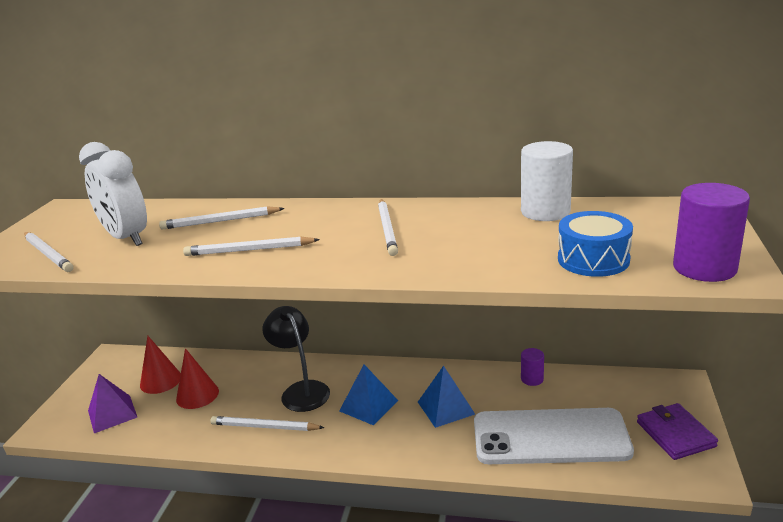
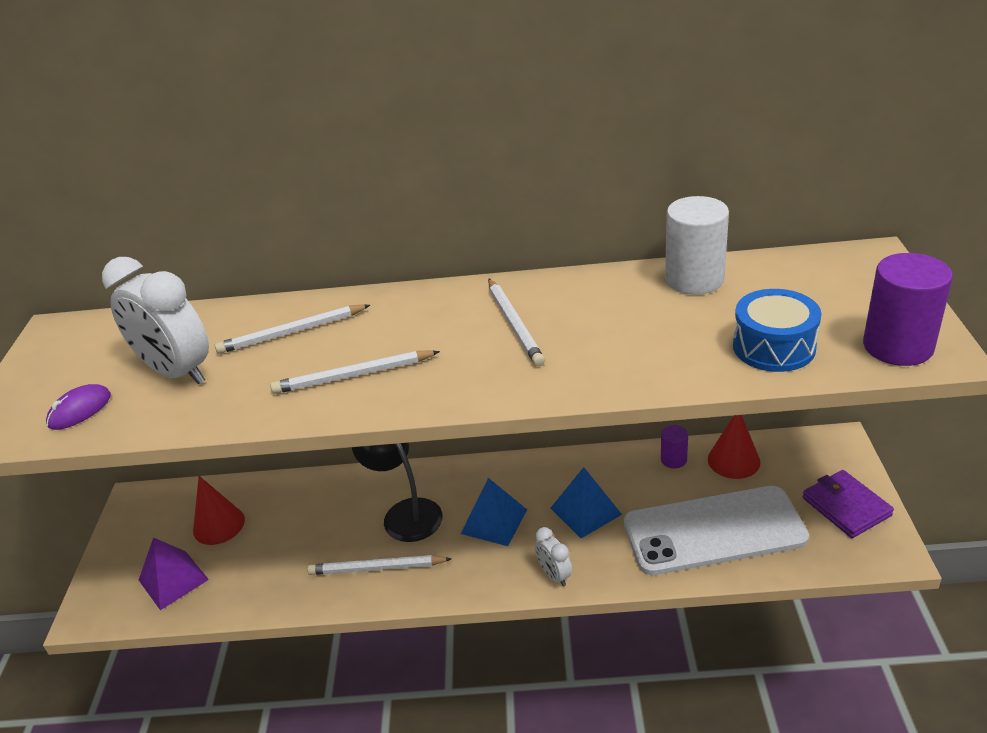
camera: 10 degrees left, 10 degrees up
white pencil [24,232,74,272] -> purple mouse [46,384,111,430]
red cone [176,348,219,409] -> red cone moved to [708,415,761,479]
none -> white clock [535,527,572,586]

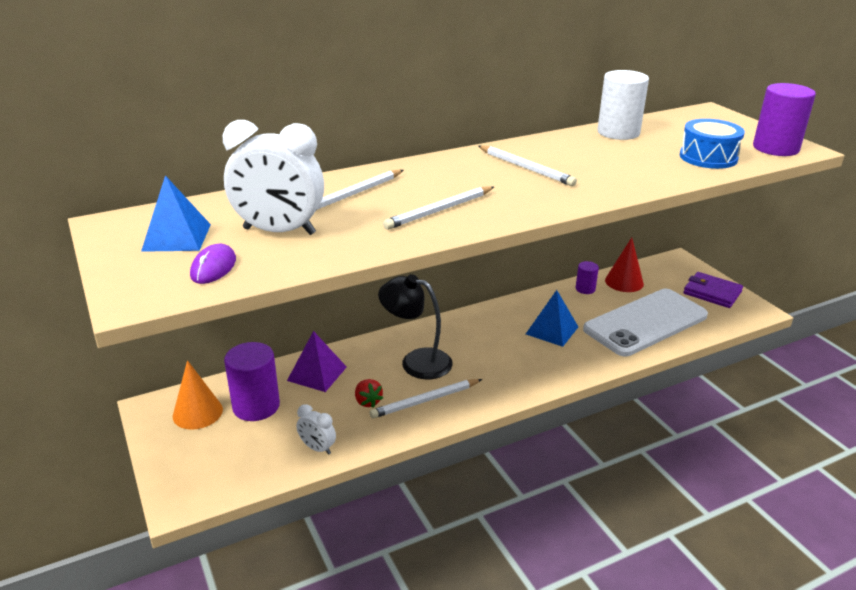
camera: 30 degrees left, 5 degrees down
purple pyramid [139,537,209,610] -> purple pyramid moved to [287,331,347,392]
red cone [193,476,245,545] -> purple cylinder [224,342,280,421]
blue pyramid [461,478,527,546] -> blue pyramid moved to [141,175,211,252]
white clock [535,527,572,586] -> white clock moved to [296,404,336,455]
none -> orange cone [173,360,223,430]
none -> red strawberry [355,379,383,408]

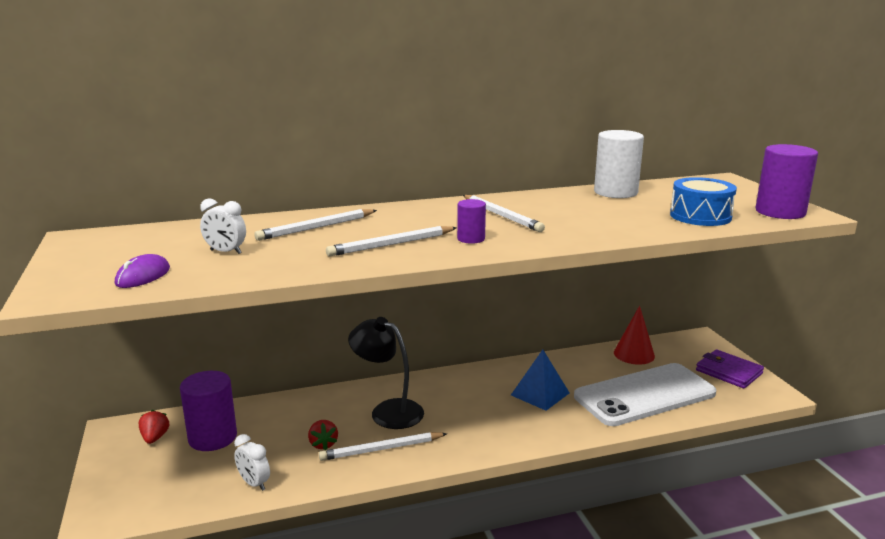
camera: 10 degrees right, 10 degrees down
blue pyramid [141,175,211,252] -> none
orange cone [173,360,223,430] -> red strawberry [139,410,169,444]
white clock [223,120,324,235] -> white clock [200,198,246,254], size x0.49
purple pyramid [287,331,347,392] -> none
purple cylinder [576,261,599,294] -> purple cylinder moved to [457,199,486,244]

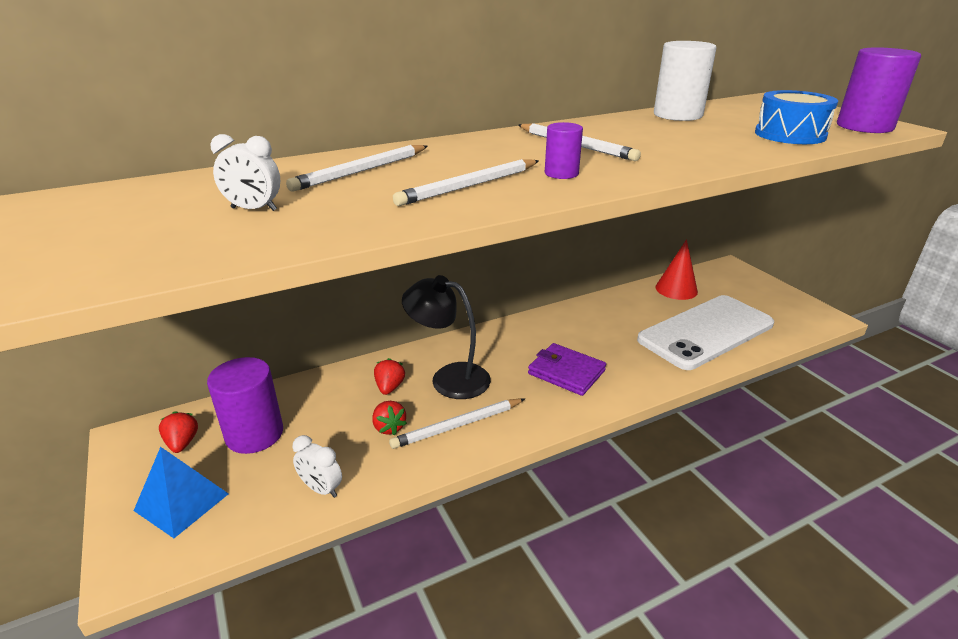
camera: 10 degrees left, 10 degrees up
purple mouse [115,254,170,288] -> none
blue pyramid [511,350,570,411] -> blue pyramid moved to [134,447,229,538]
purple wallet [696,350,764,388] -> purple wallet moved to [528,343,606,396]
none -> red strawberry [374,358,405,395]

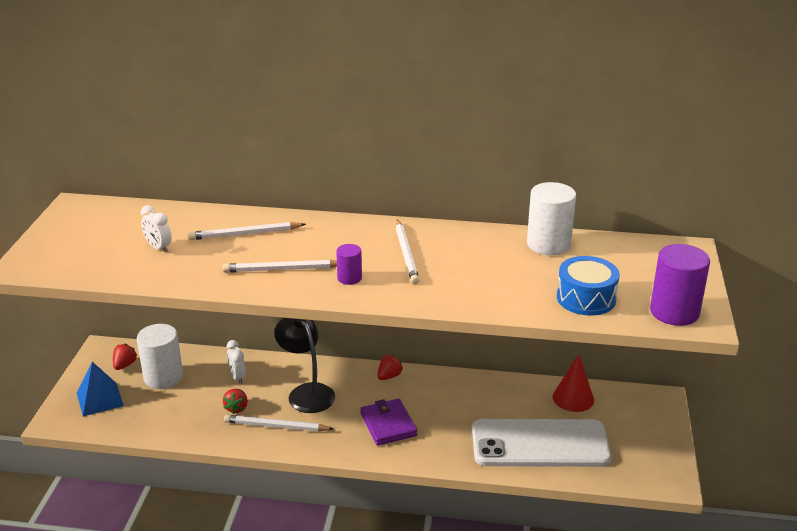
camera: 35 degrees right, 0 degrees up
purple cylinder [207,357,283,454] -> white cylinder [137,324,183,389]
white clock [293,435,342,498] -> white clock moved to [227,340,246,384]
red strawberry [374,358,405,395] -> red strawberry moved to [378,355,403,380]

